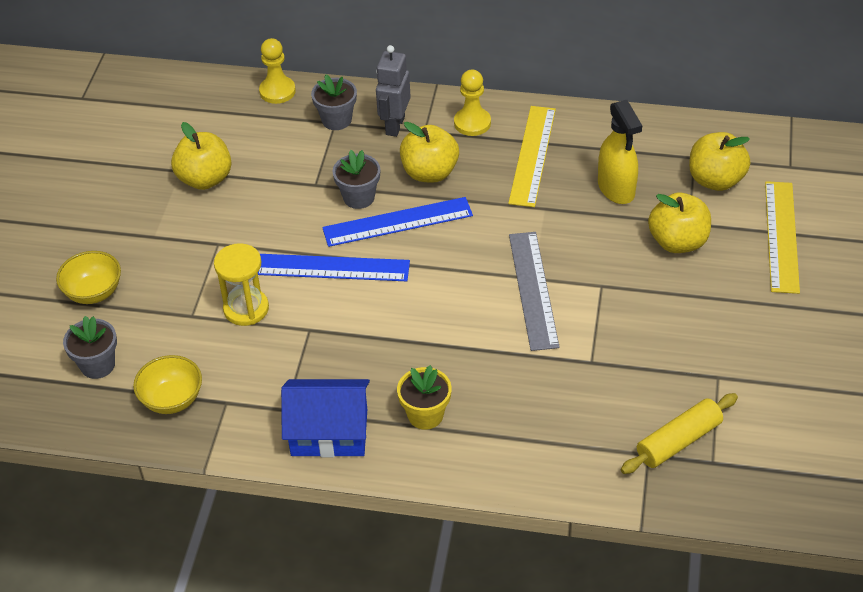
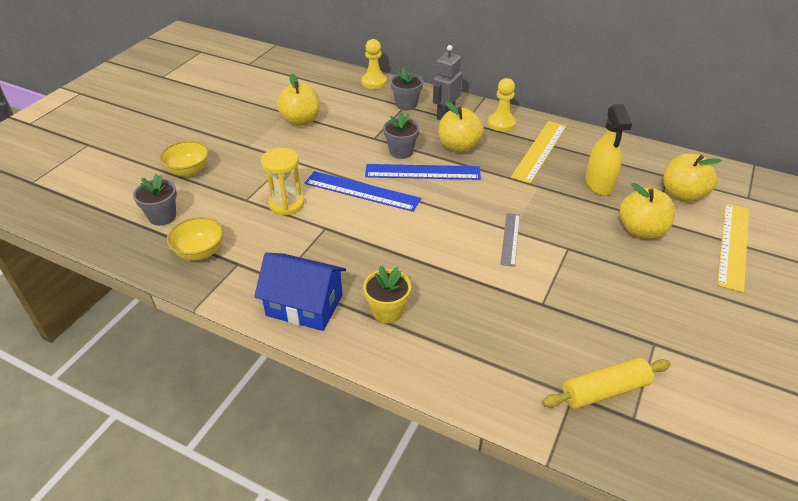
camera: 15 degrees right, 5 degrees down
grey ruler [509,232,560,351] -> grey ruler [500,213,520,267], size x0.60

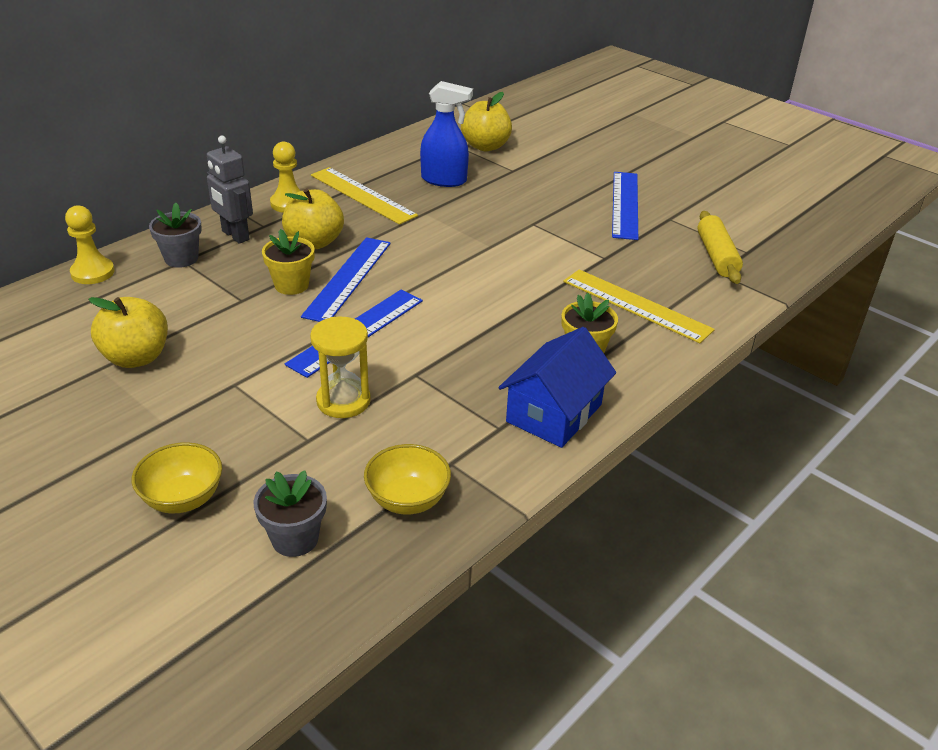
camera: 75 degrees left, 5 degrees down
grey flower pot [383,112,420,159] -> yellow flower pot [262,229,315,295]
grey ruler [500,213,520,267] -> none
yellow spray bottle [585,104,632,196] -> blue spray bottle [420,81,473,187]
yellow apple [619,183,675,239] -> none
yellow ruler [717,203,749,293] -> yellow ruler moved to [563,269,715,343]
none -> blue ruler [612,172,638,240]

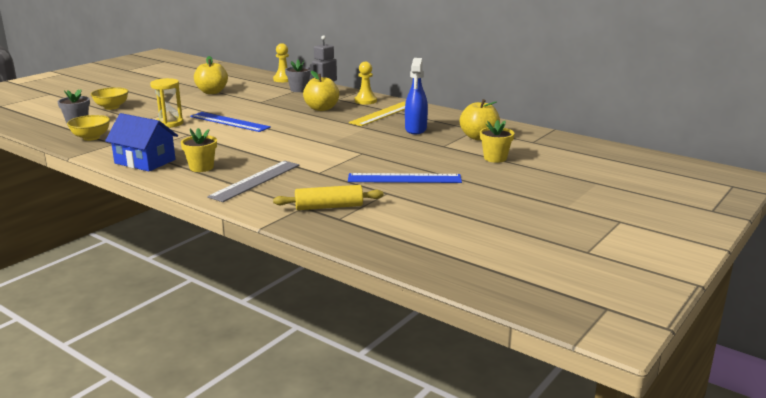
camera: 85 degrees right, 15 degrees down
yellow flower pot [262,229,315,295] -> yellow flower pot moved to [480,120,514,163]
blue ruler [301,237,391,322] -> none
yellow ruler [563,269,715,343] -> grey ruler [207,161,299,202]

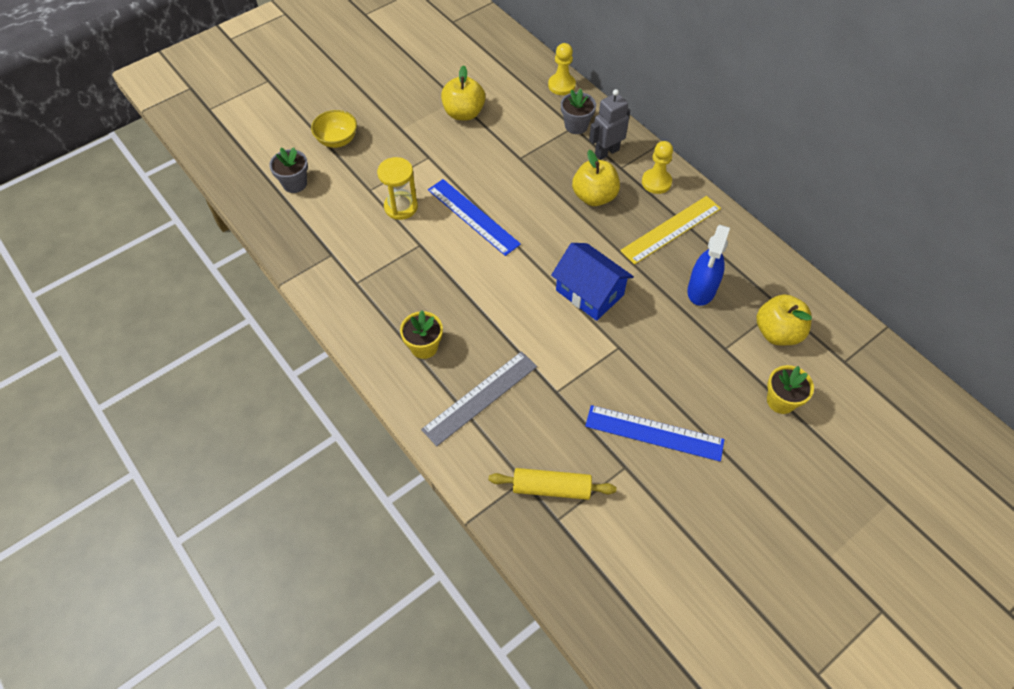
camera: 15 degrees right, 35 degrees up
yellow bowl [67,115,110,141] -> none
blue house [105,113,178,171] -> blue house moved to [551,243,634,321]

